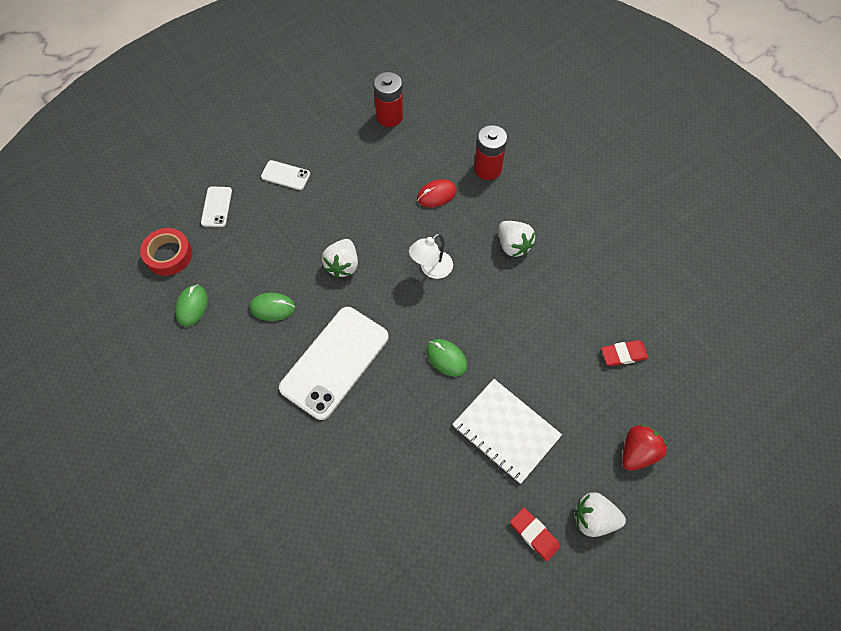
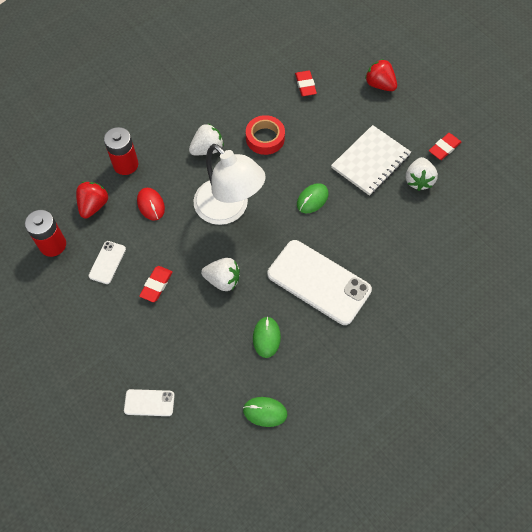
camera: 90 degrees left, 0 degrees up
red tape [140,228,192,276] -> red tape moved to [246,115,285,155]
white phone [261,160,310,190] -> white phone moved to [88,241,126,284]
white lamp [409,234,453,279] -> white lamp [193,144,266,225], size x1.93
white strawberry [575,492,626,537] -> white strawberry moved to [406,157,438,191]
none -> red strawberry [76,182,108,218]
none -> red eraser [139,266,172,302]

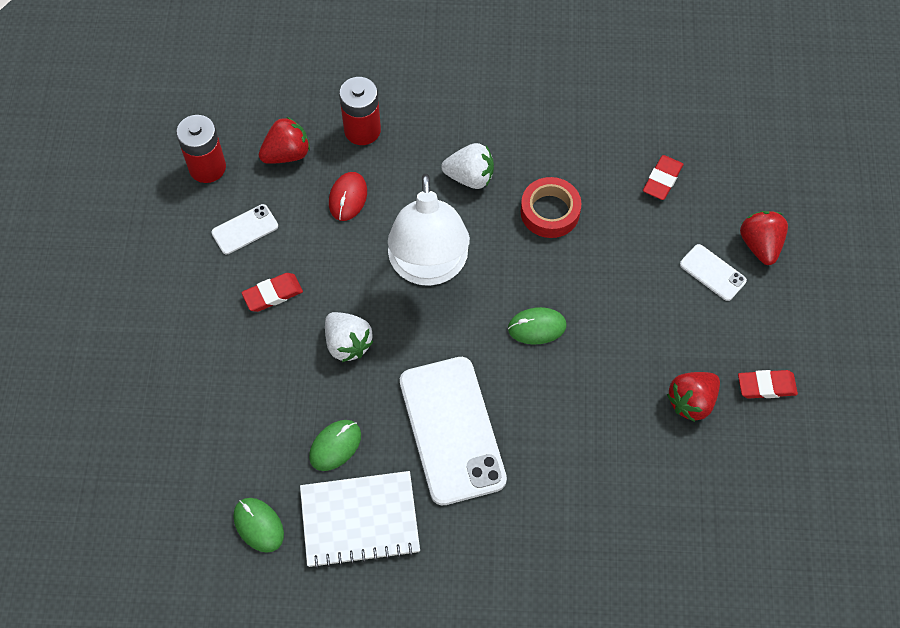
camera: 40 degrees right, 0 degrees up
white phone [124,389,175,416] -> white phone moved to [680,244,747,301]
white notebook [331,125,411,196] -> white notebook moved to [300,471,420,569]
white strawberry [406,157,438,191] -> red strawberry [667,372,720,422]

